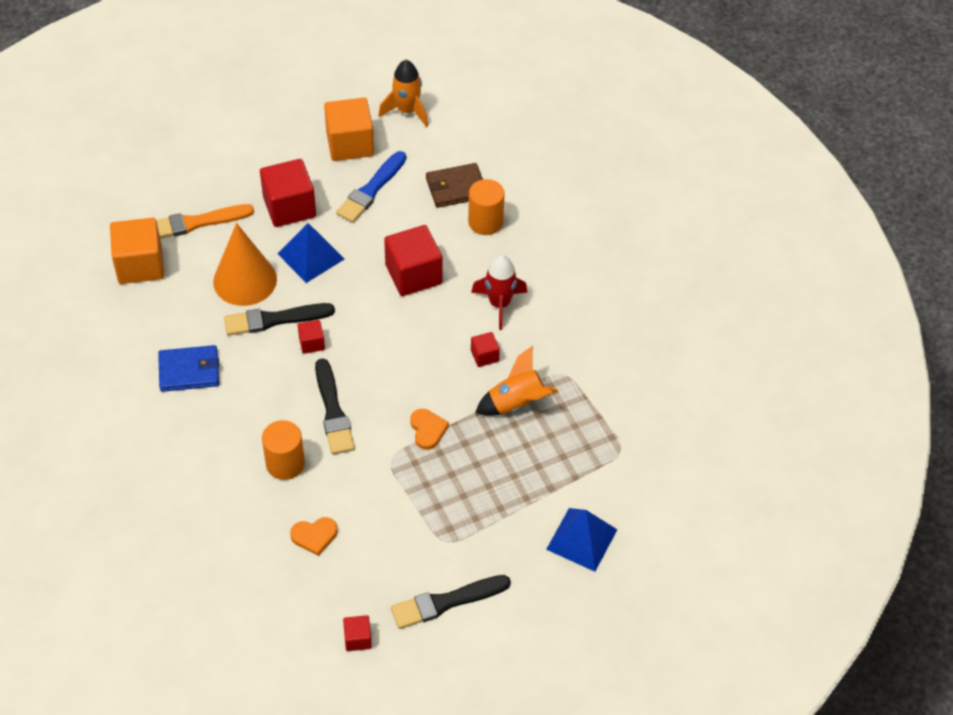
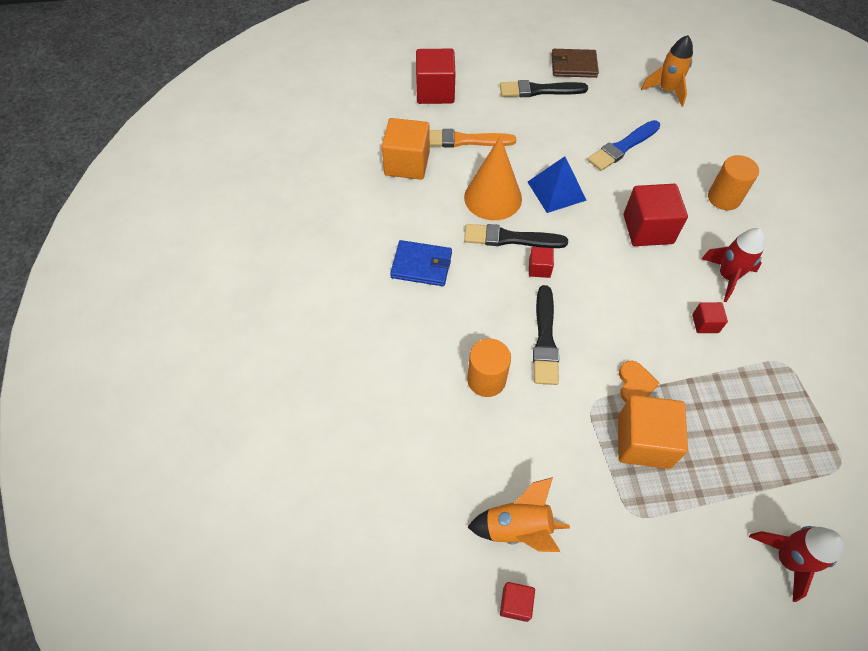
camera: 20 degrees right, 5 degrees up
red cube [260,159,316,227] -> red cube moved to [416,49,456,104]
orange heart [290,517,338,556] -> none
orange cube [324,98,374,161] -> orange cube moved to [618,395,688,469]
black brush [391,575,511,629] -> black brush moved to [500,80,588,97]
brown wallet [426,163,483,208] -> brown wallet moved to [552,49,599,78]
orange rocket [475,346,558,416] -> orange rocket moved to [468,477,570,552]
blue pyramid [546,508,617,572] -> red rocket [749,526,844,602]

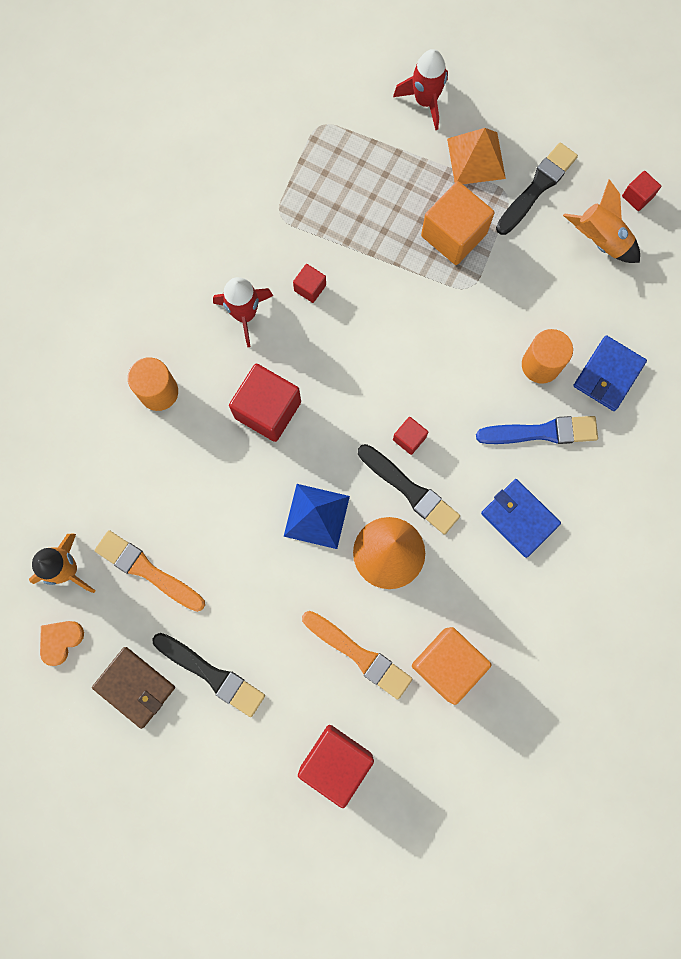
camera: 145 degrees left, 20 degrees up
black brush [533,285,559,385] -> black brush moved to [496,143,578,235]
blue brush [587,120,660,171] -> blue brush moved to [476,416,598,444]
orange heart [619,361,659,402] -> orange heart moved to [40,621,84,666]
none -> orange brush [95,530,205,612]
none -> orange pyramid [447,128,506,184]
none -> blue wallet [573,335,647,411]

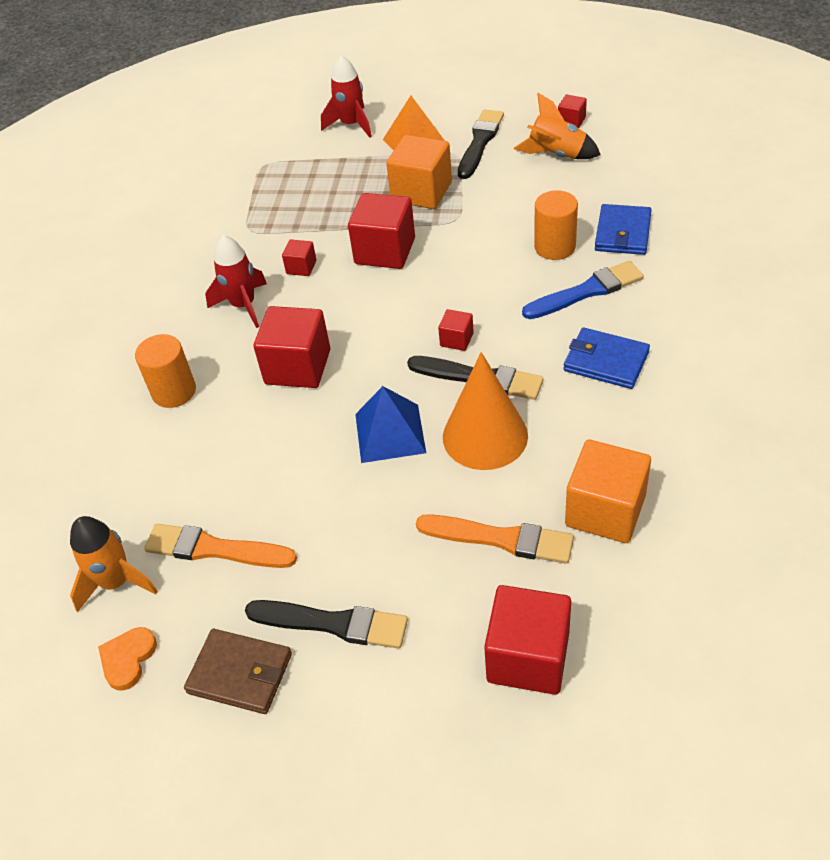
camera: 15 degrees left, 30 degrees down
none -> red cube [348,193,415,269]

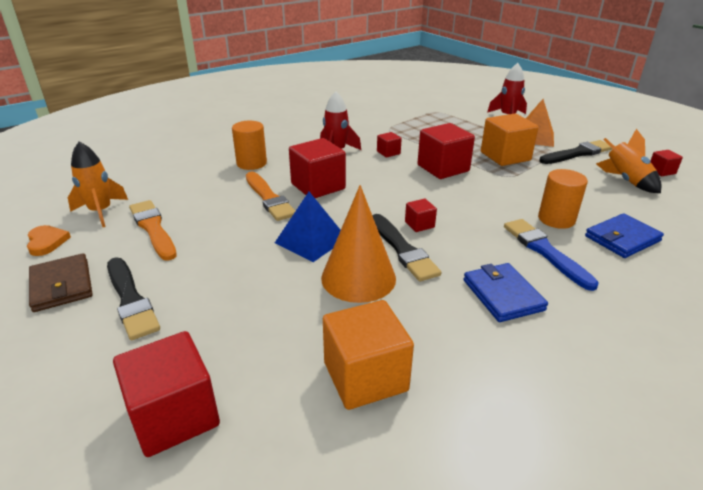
camera: 40 degrees right, 15 degrees down
orange heart [98,627,157,691] -> orange heart turned 90 degrees clockwise [27,225,71,256]
orange brush [416,514,574,564] -> orange brush moved to [246,172,295,221]
blue brush [522,261,644,319] -> blue brush turned 135 degrees counterclockwise [504,219,599,291]

